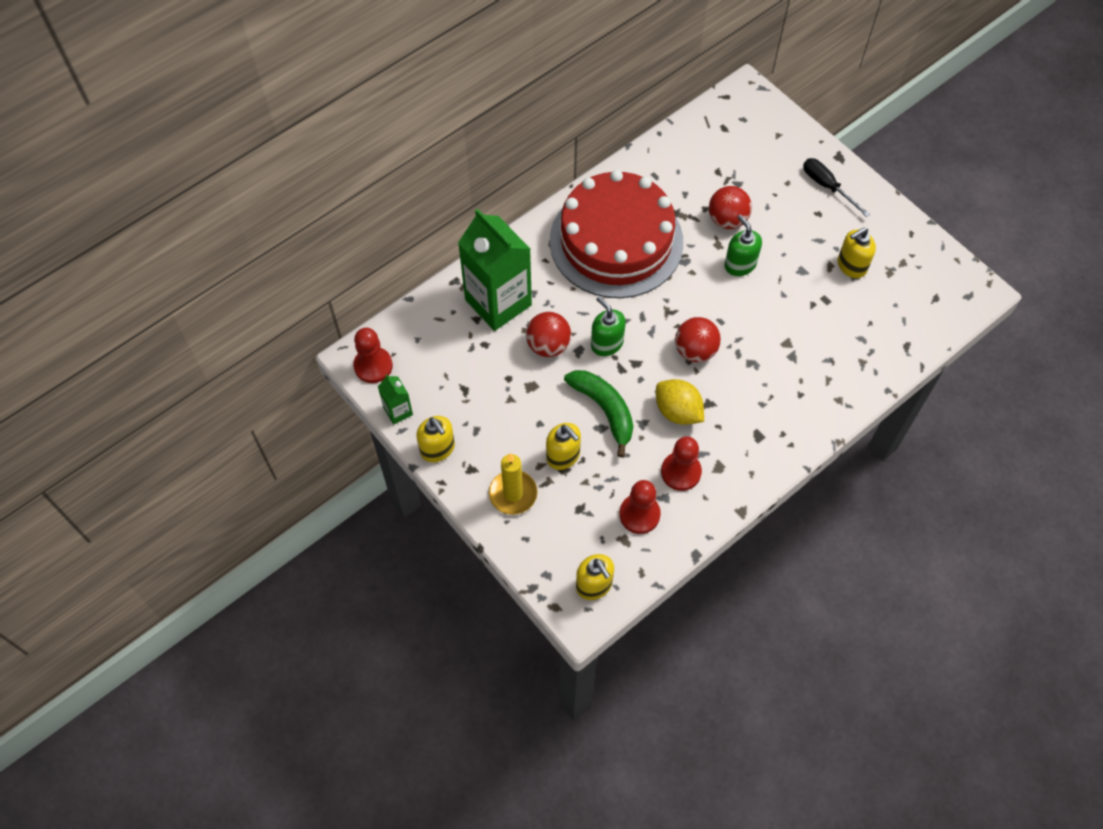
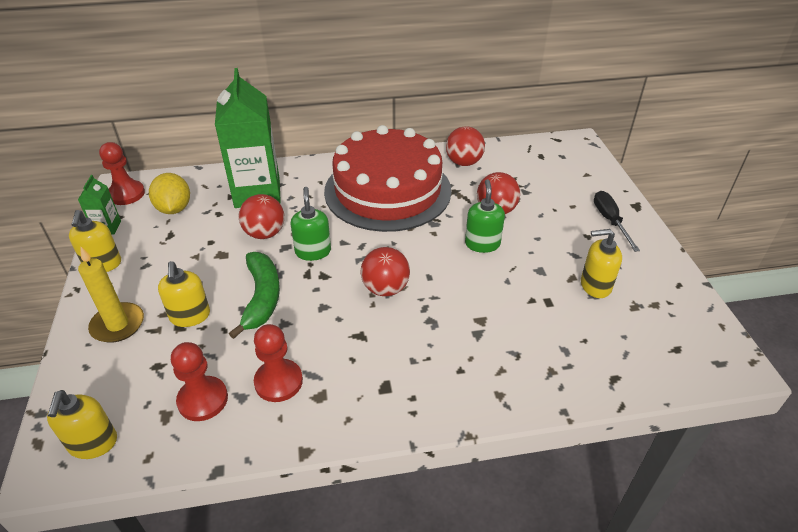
camera: 30 degrees right, 20 degrees down
yellow lemon [656,379,704,425] -> yellow lemon moved to [149,173,190,214]
none -> red ball [446,126,485,166]

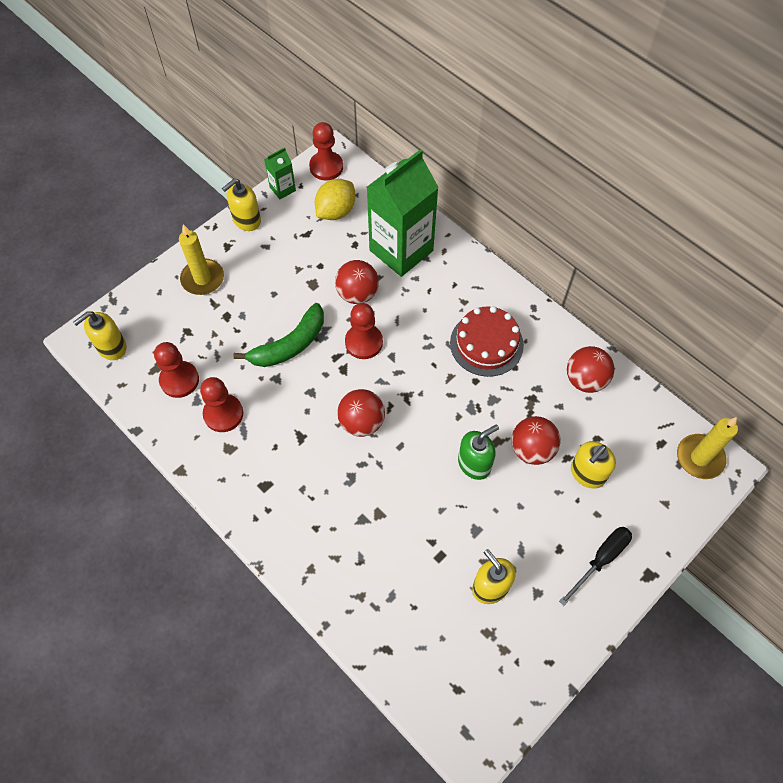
camera: 55 degrees right, 20 degrees up
yellow soap dispenser [158,261,210,327] -> yellow soap dispenser moved to [571,441,616,488]
green soap dispenser [290,187,331,261] -> red pawn [345,303,383,359]
red cake [324,125,451,232] -> red cake [450,306,524,377], size x0.53
none -> yellow candle [677,417,738,479]

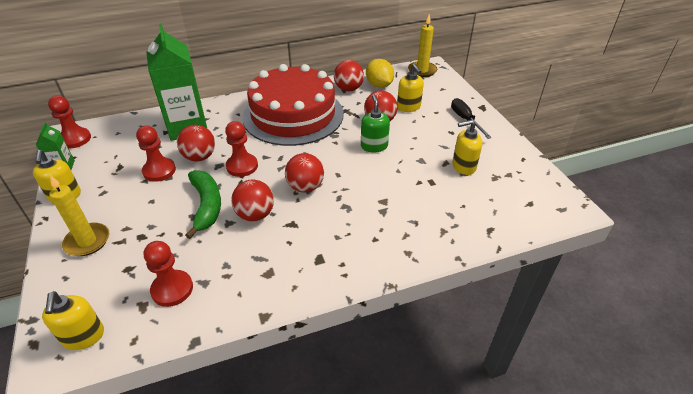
camera: 65 degrees left, 20 degrees down
red pawn [200,377,243,432] -> red pawn moved to [136,126,176,182]
yellow lemon [315,179,355,220] -> yellow lemon moved to [366,59,394,88]
red cake [450,306,524,377] -> red cake [242,64,343,146], size x1.89
none -> red ball [231,180,274,221]

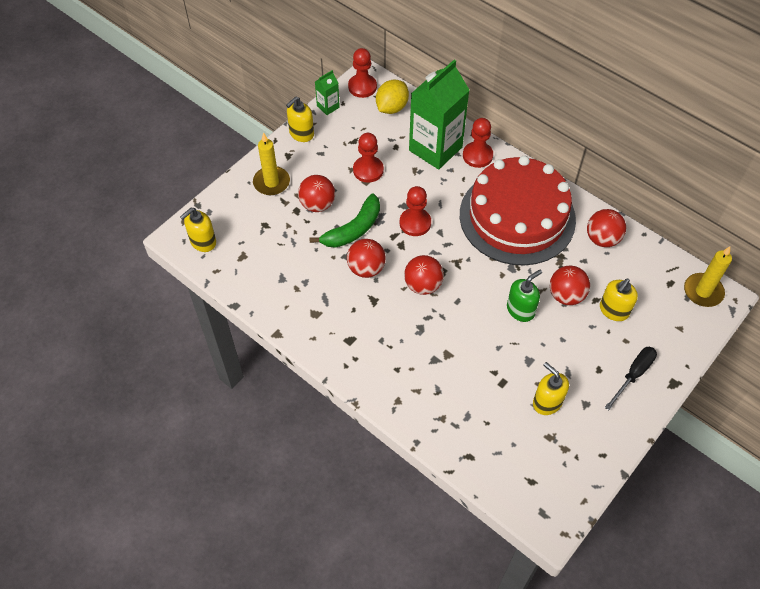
camera: 60 degrees right, 15 degrees up
red pawn [144,241,193,307] -> red pawn moved to [463,118,493,168]
red ball [177,125,215,161] -> red ball moved to [298,175,335,212]
yellow lemon [366,59,394,88] -> yellow lemon moved to [376,80,409,114]

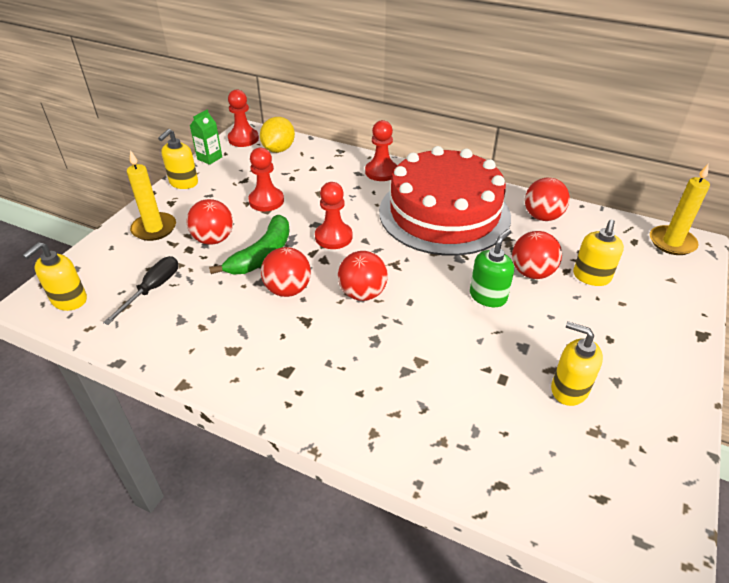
camera: 15 degrees left, 15 degrees down
green carton [409,60,469,170] -> none
black screwdriver [605,347,657,410] -> black screwdriver moved to [103,256,178,325]

